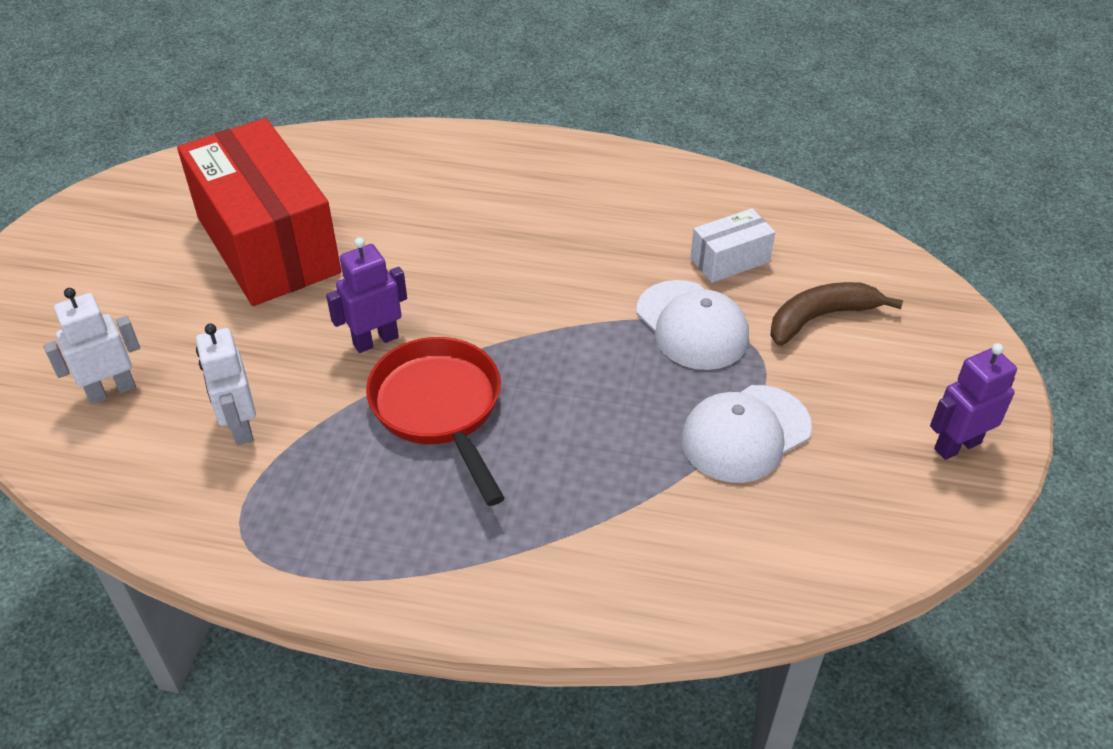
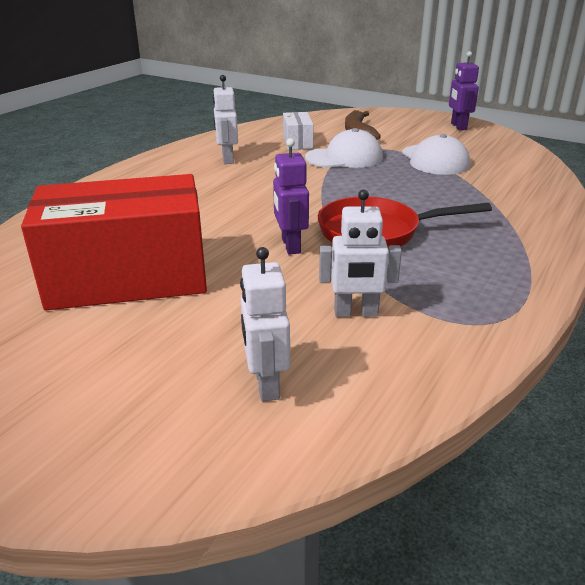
camera: 70 degrees left, 15 degrees down
none -> white robot [213,75,238,164]

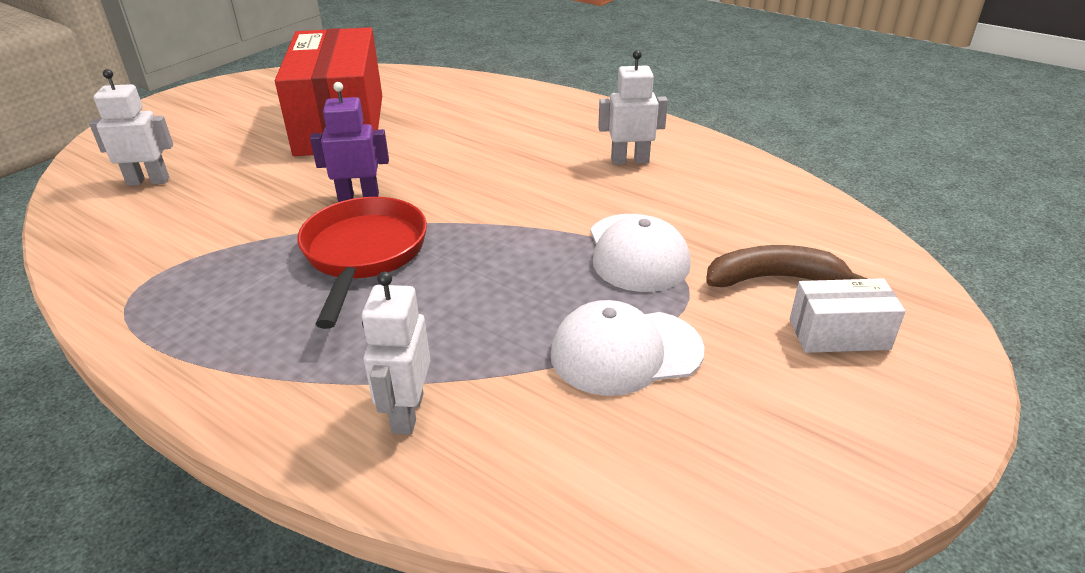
camera: 95 degrees right, 5 degrees up
white box [283,112,314,150] -> white box moved to [790,278,906,353]
white robot [319,189,402,317] -> white robot moved to [362,272,431,435]
purple robot [449,51,479,130] -> none

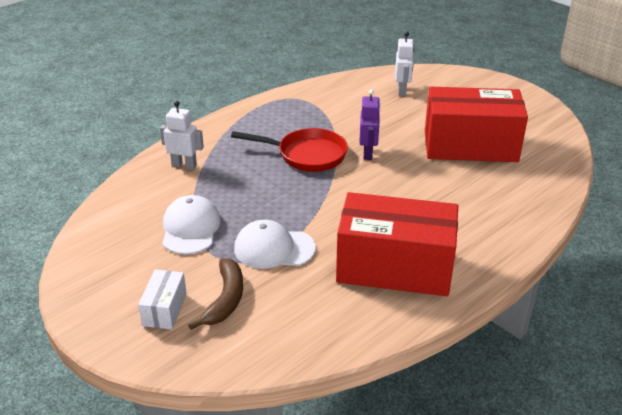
camera: 100 degrees right, 0 degrees up
white robot [598,50,668,165] -> red box [336,192,458,296]

